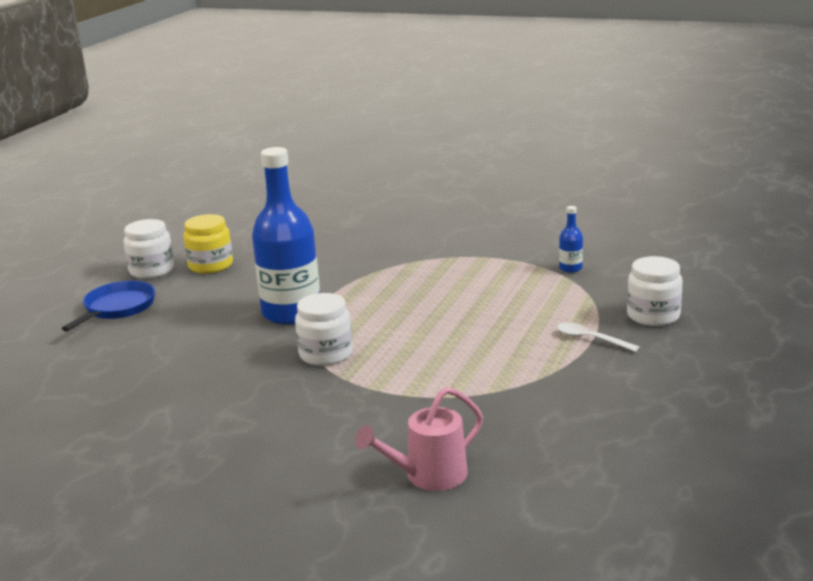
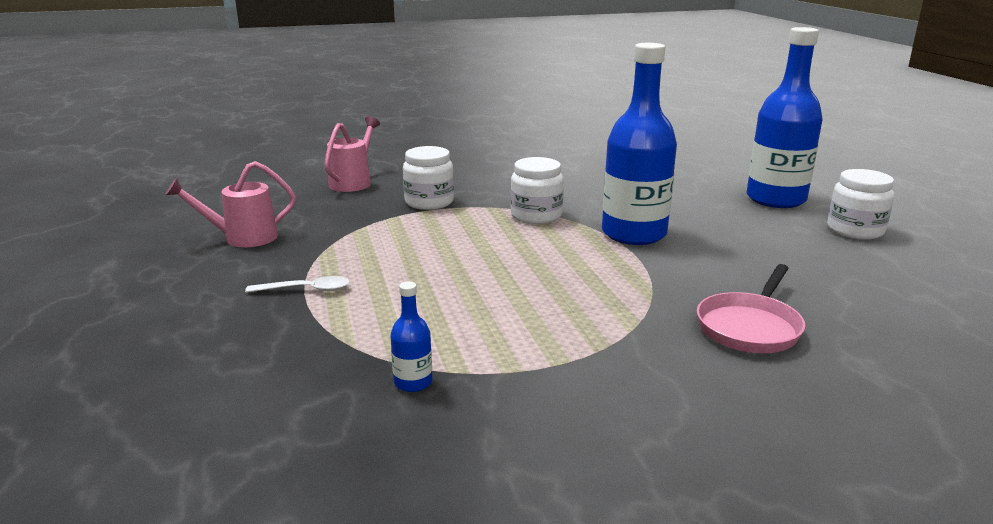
camera: 140 degrees right, 0 degrees up
blue pan [62,281,155,332] -> blue bottle [746,27,823,208]
yellow jar [183,214,233,274] -> none
white jar [627,256,683,326] -> white jar moved to [403,146,454,210]
none -> pink watering can [165,161,296,247]
none -> pink pan [697,264,805,353]

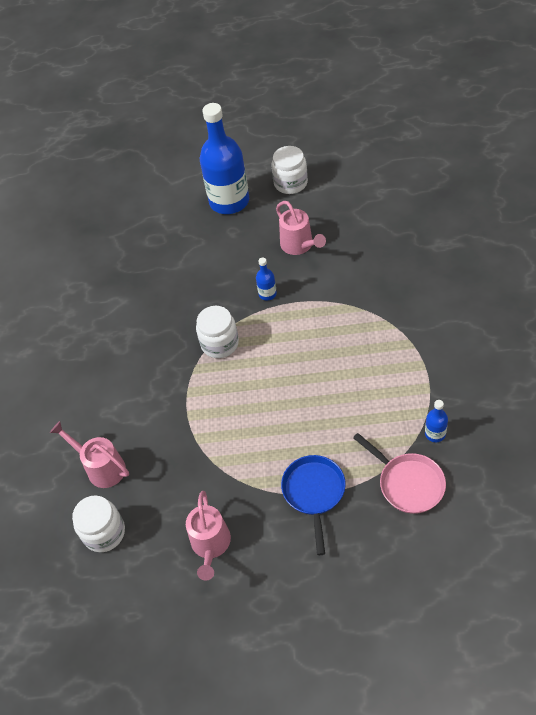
camera: 70 degrees left, 30 degrees up
white spoon [245,276,350,293] -> blue pan [281,455,346,555]
white jar [403,146,454,210] -> white jar moved to [72,495,125,552]
blue bottle [602,43,677,245] -> blue bottle [256,257,277,301], size x0.41
pink pan [697,264,805,353] -> pink pan moved to [353,433,446,514]
none -> pink watering can [276,201,326,255]

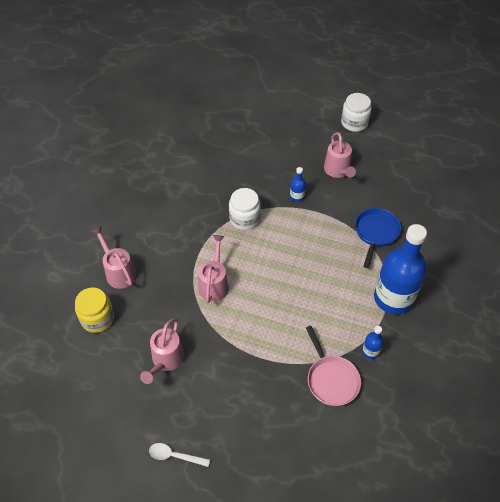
camera: 15 degrees right, 0 degrees up
white jar [72,495,125,552] -> yellow jar [75,287,114,333]
blue bottle [199,103,249,214] -> blue bottle moved to [374,224,427,315]
blue pan [281,455,346,555] -> blue pan moved to [355,208,401,268]
none -> white spoon [149,443,210,467]
none -> pink watering can [198,235,229,303]

